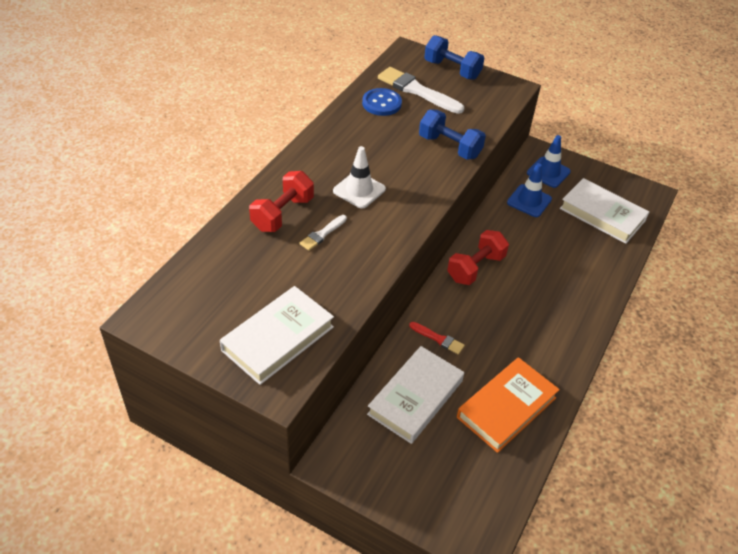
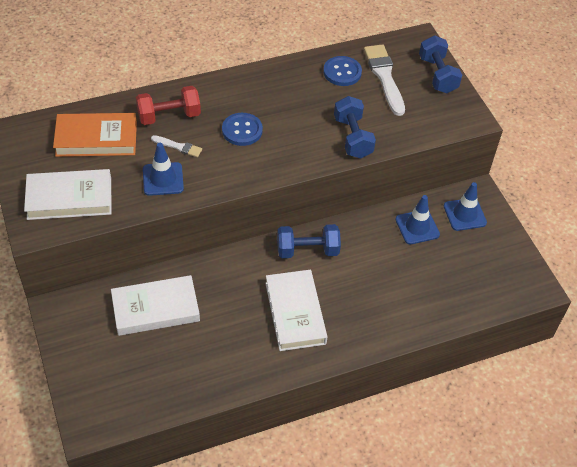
camera: 40 degrees right, 5 degrees up
white brush [300,215,347,251] -> white brush turned 150 degrees counterclockwise [151,135,202,157]
white traffic cone [333,146,386,209] -> blue button [222,113,263,146]
red brush [409,322,465,354] -> none
red dumbbell [447,230,509,285] -> blue dumbbell [277,224,341,258]
orange book [457,357,560,453] -> orange book moved to [53,113,137,157]
white book [560,178,649,244] -> white book moved to [265,270,327,351]
none -> blue traffic cone [143,143,184,196]

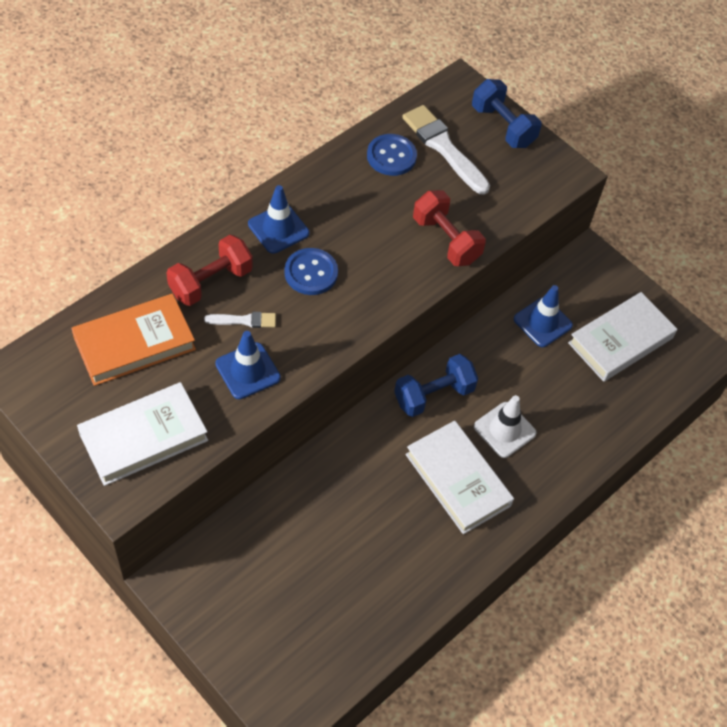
camera: 25 degrees left, 5 degrees up
white book [111,275,200,336] -> white book moved to [568,292,677,382]
blue dumbbell [334,96,376,158] -> red dumbbell [413,190,486,266]
blue traffic cone [444,182,487,231] -> blue traffic cone moved to [248,185,309,254]
none -> white traffic cone [474,395,537,458]

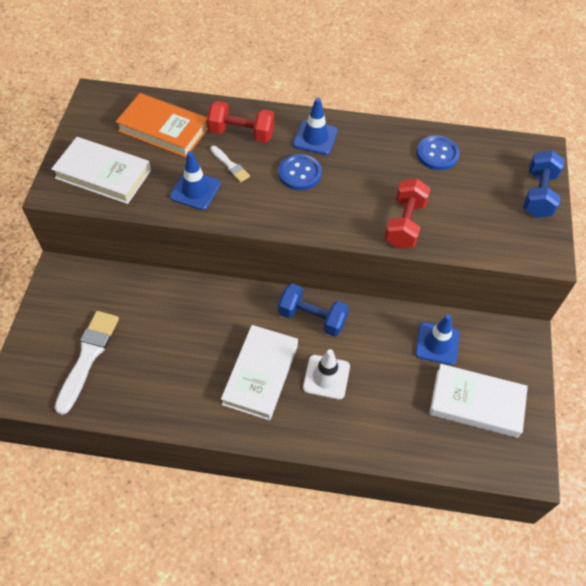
camera: 55 degrees right, 0 degrees up
white brush [402,105,490,195] -> white brush moved to [55,311,119,415]

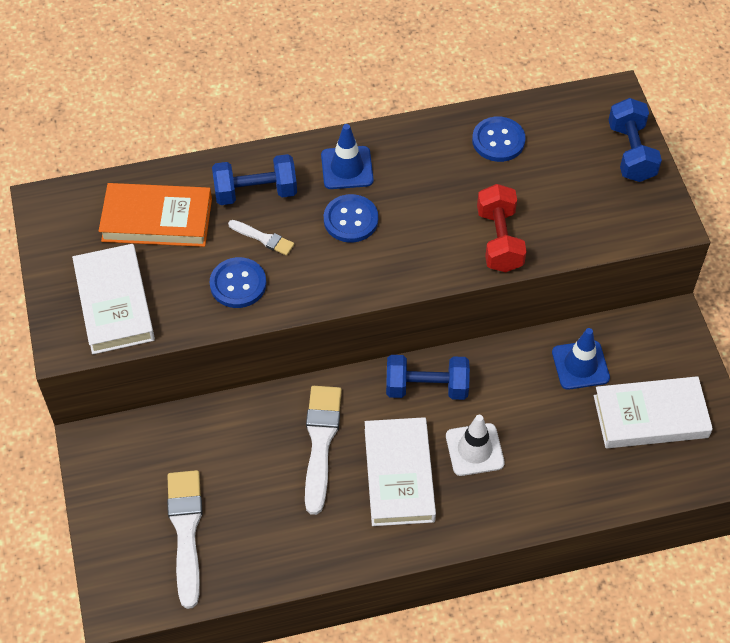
camera: 20 degrees left, 0 degrees up
white book [51,137,151,204] -> white book turned 75 degrees clockwise [72,244,155,354]
blue traffic cone [170,151,221,210] -> blue button [210,257,266,308]
red dumbbell [207,101,274,143] -> blue dumbbell [212,154,297,205]
none -> white brush [305,386,342,515]

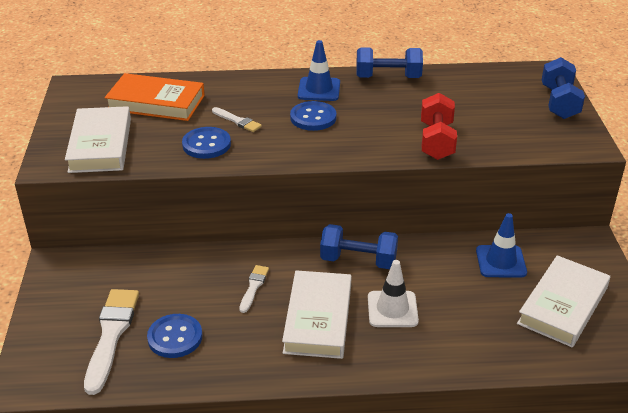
camera: 10 degrees right, 20 degrees down
blue dumbbell [212,154,297,205] -> blue dumbbell moved to [356,48,423,78]
white brush [305,386,342,515] -> white brush [239,265,269,313], size x0.52
blue button [472,116,526,162] -> blue button moved to [147,314,202,358]
white book [594,376,713,449] -> white book turned 60 degrees counterclockwise [517,255,610,347]

